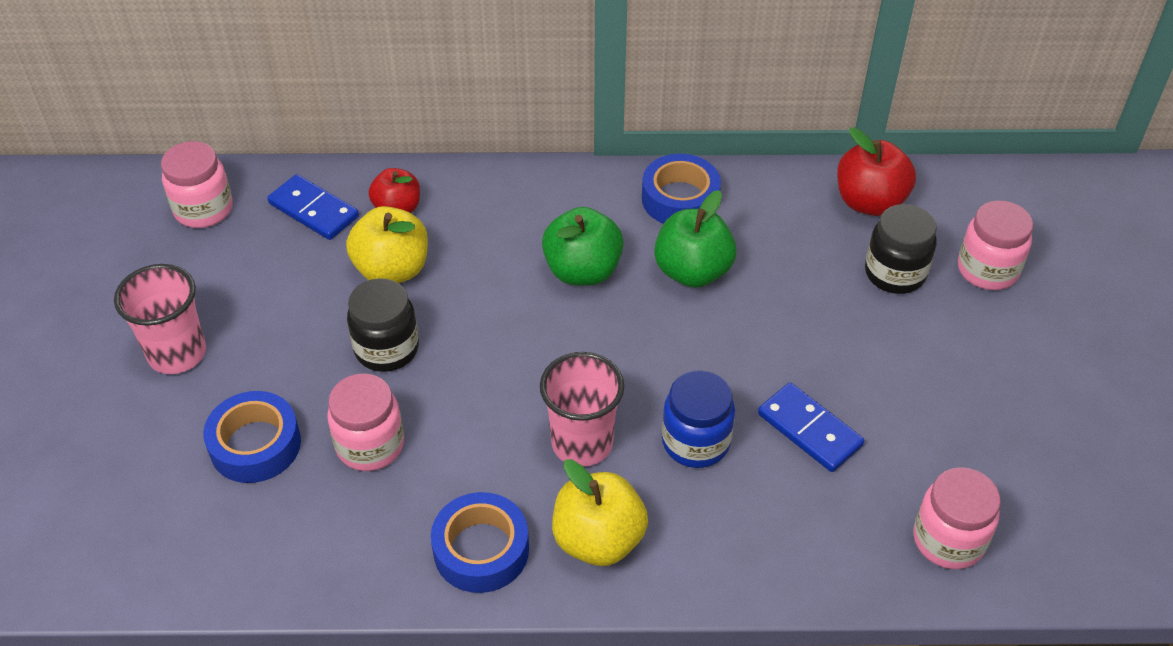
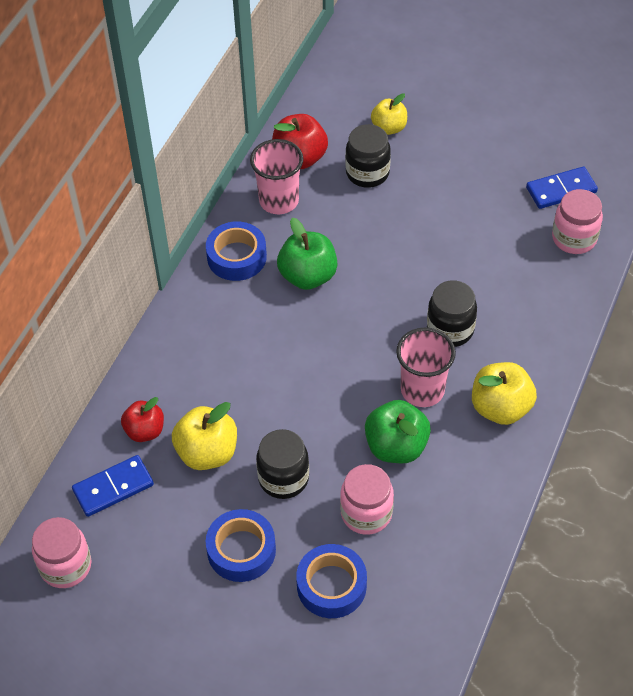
camera: 65 degrees left, 5 degrees up
pink cup [114,264,206,374] -> pink cup moved to [250,139,303,214]
blue tape [431,492,529,593] -> blue tape moved to [206,509,276,582]
green apple [542,207,624,286] -> green apple moved to [365,400,431,463]
blue jar [662,370,735,468] -> black jar [427,280,477,347]
blue domino [758,382,864,472] -> blue domino moved to [526,167,598,209]
pink jar [958,200,1033,290] -> yellow apple [371,93,407,135]

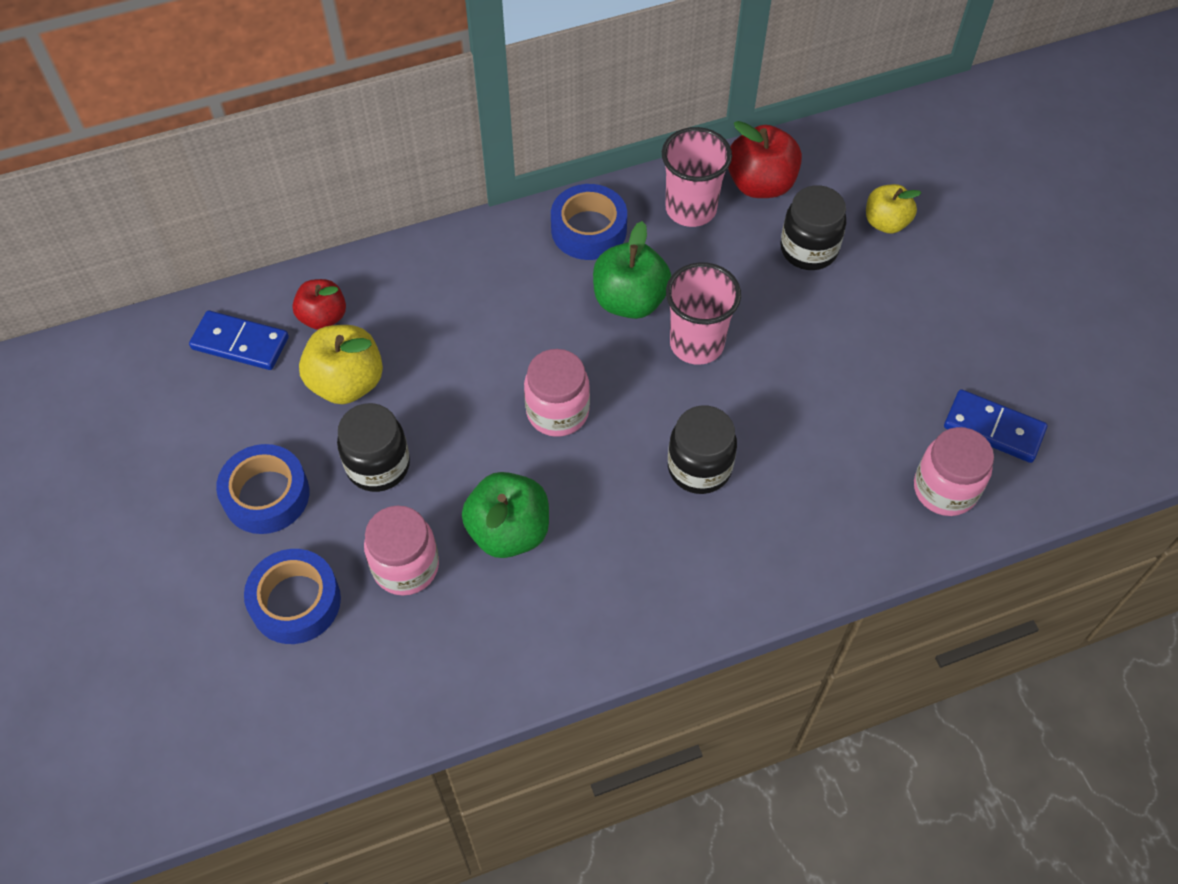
camera: 45 degrees right, 5 degrees up
pink jar [32,517,91,588] -> pink jar moved to [524,349,590,437]
pink cup [396,327,456,407] -> pink cup moved to [666,262,741,365]
yellow apple [472,362,537,425] -> none

